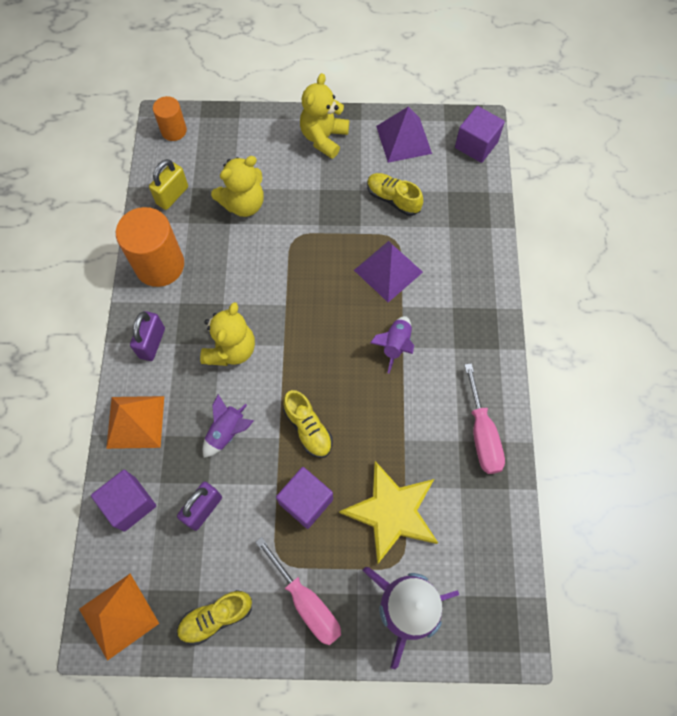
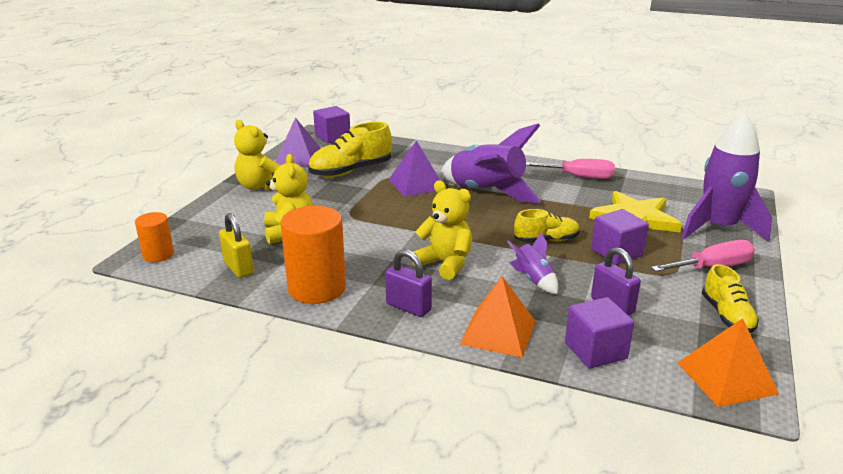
camera: 70 degrees left, 40 degrees down
yellow shoe [367,173,423,216] -> yellow shoe [308,122,392,177], size x1.61
purple rocket [370,316,414,373] -> purple rocket [441,124,541,203], size x2.08

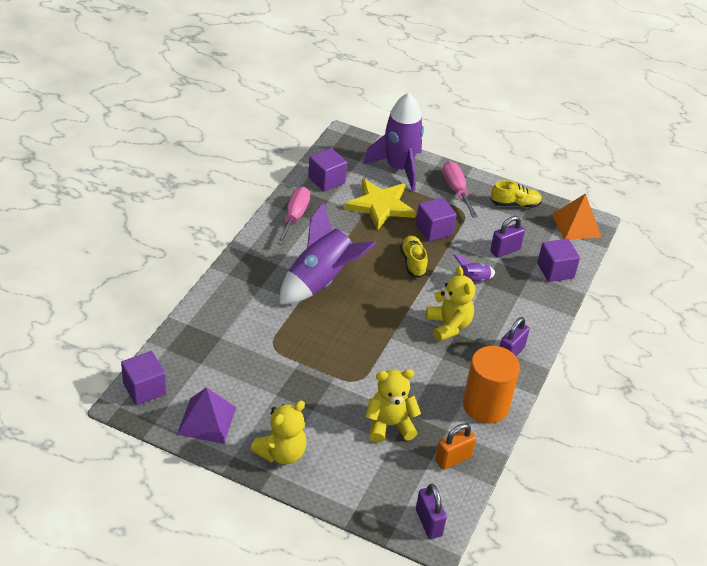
camera: 90 degrees left, 15 degrees up
orange cylinder [135,212,174,262] -> purple padlock [416,484,447,539]
yellow padlock [219,213,254,278] -> orange padlock [435,423,476,470]
yellow shoe [308,122,392,177] -> none
purple pyramid [388,140,441,197] -> none
yellow teddy bear [412,181,472,280] -> yellow teddy bear turned 120 degrees clockwise [426,266,475,341]
orange pyramid [459,276,535,358] -> none
none -> purple cube [308,148,347,191]

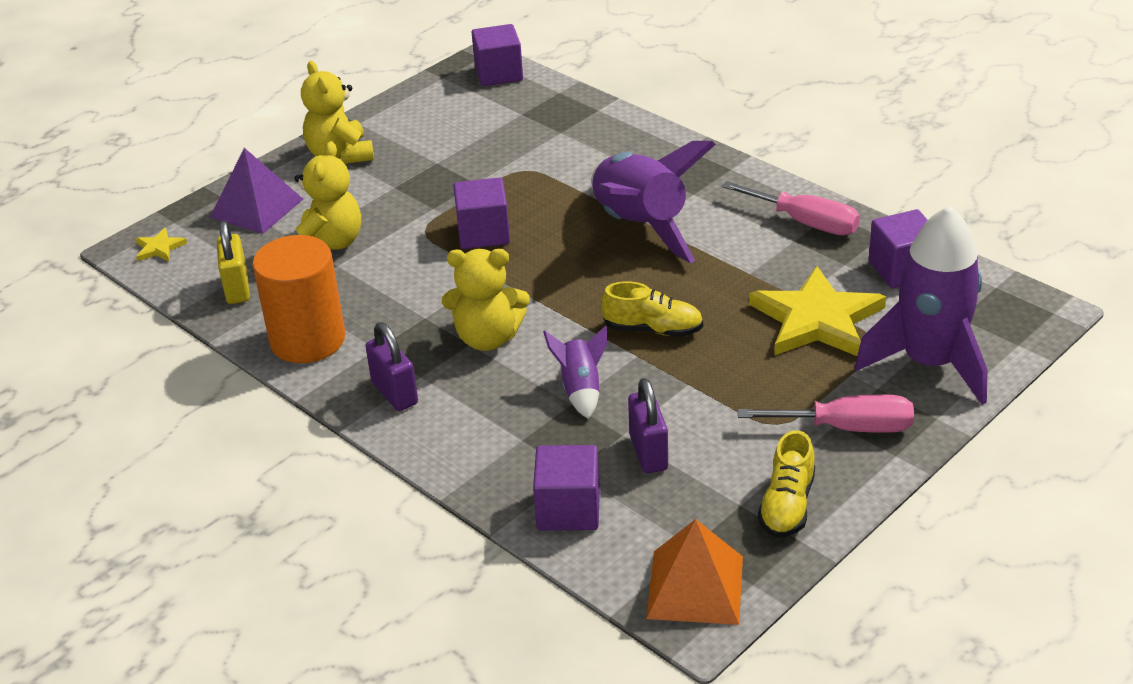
camera: 115 degrees right, 5 degrees down
purple pyramid [177,387,236,444] -> purple pyramid moved to [210,148,303,234]
purple cube [416,197,457,242] -> purple cube moved to [453,177,510,249]
purple padlock [416,484,447,539] -> yellow star [135,228,187,261]
orange padlock [435,423,476,470] -> yellow padlock [217,220,250,304]

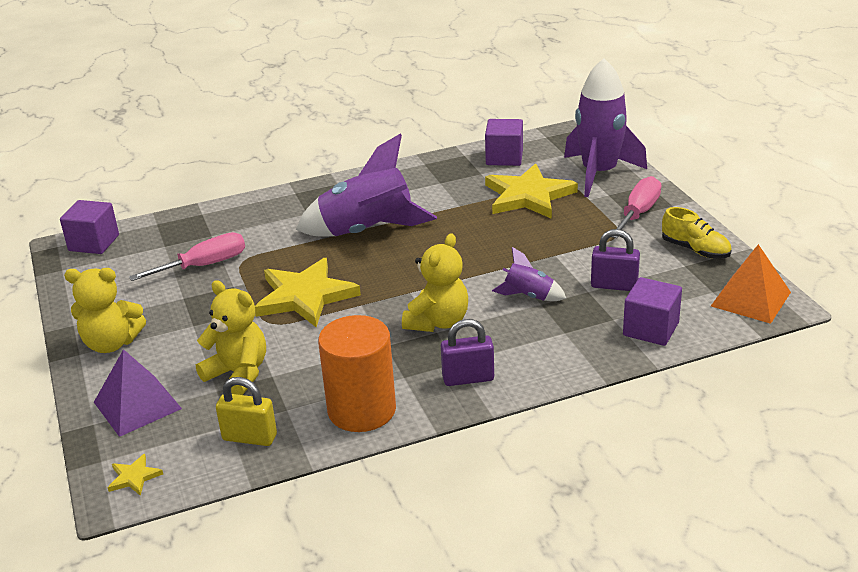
camera: 65 degrees left, 5 degrees down
purple cube [453,177,510,249] -> yellow star [255,258,361,327]
yellow shoe [601,281,703,337] -> none
pink screwdriver [722,181,860,235] -> pink screwdriver moved to [129,232,245,281]

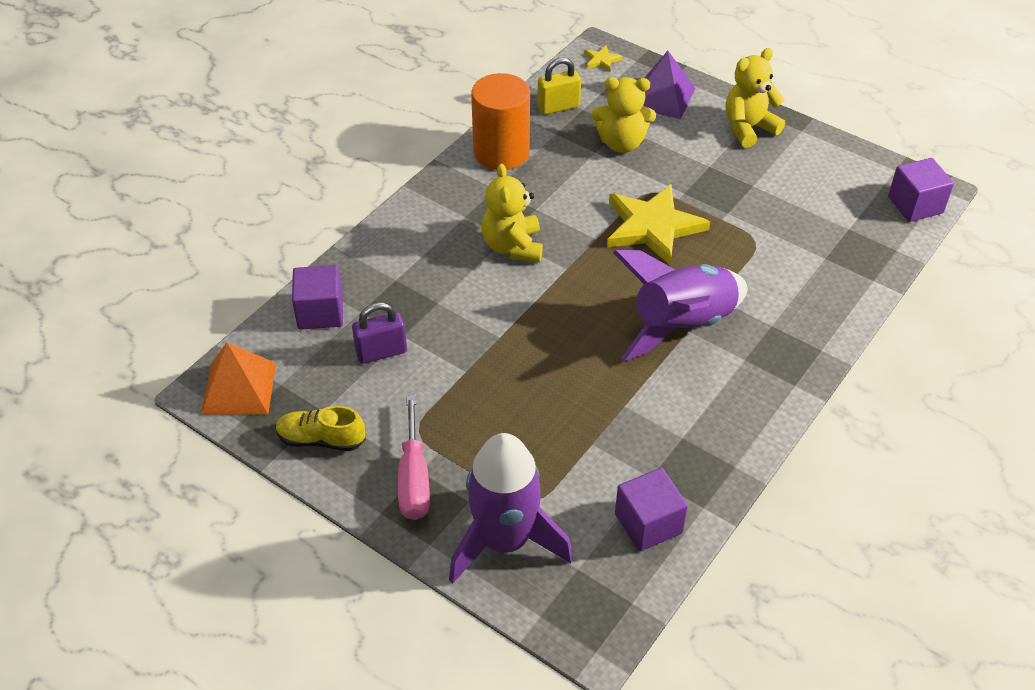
camera: 145 degrees right, 15 degrees up
pink screwdriver [129,232,245,281] -> none
purple padlock [441,319,494,386] -> none
yellow star [485,163,578,219] -> none
purple rocket [492,247,566,301] -> none

